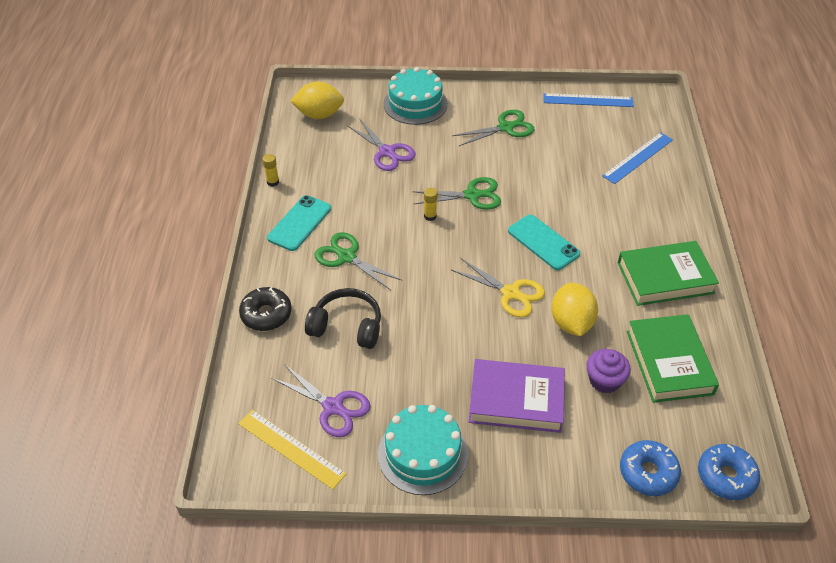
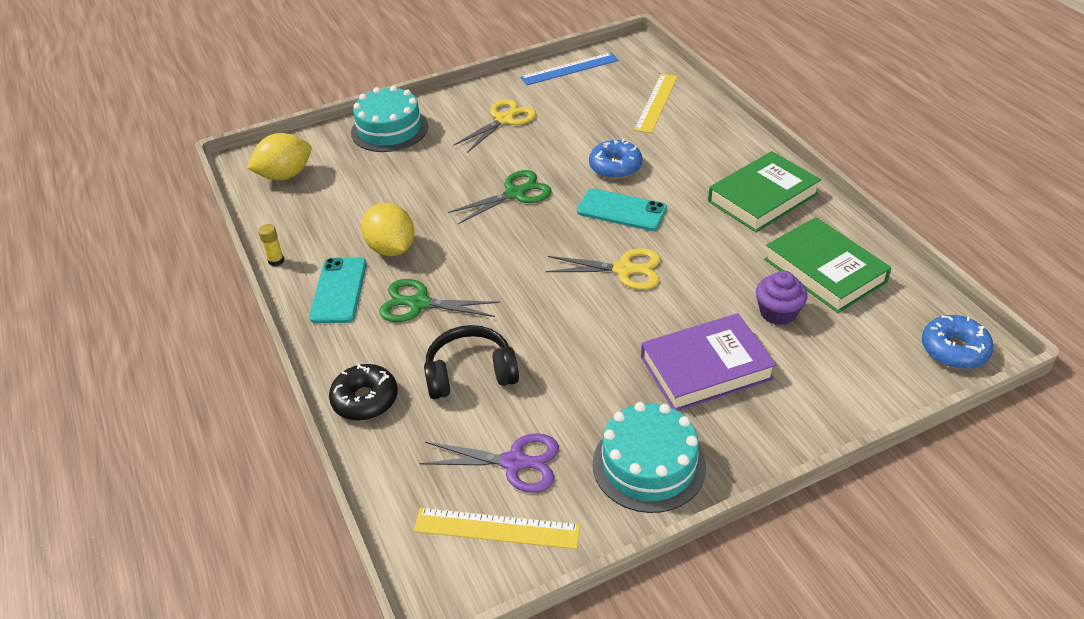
camera: 25 degrees left, 5 degrees down
purple scissors [348,120,415,171] -> none
yellow glue stick [424,188,438,221] -> none
green scissors [452,110,534,146] -> yellow scissors [453,99,536,153]
yellow lemon [551,283,598,336] -> yellow lemon moved to [361,203,414,256]
blue ruler [602,132,673,184] -> yellow ruler [634,74,678,133]
blue donut [620,440,681,496] -> blue donut moved to [589,139,643,179]

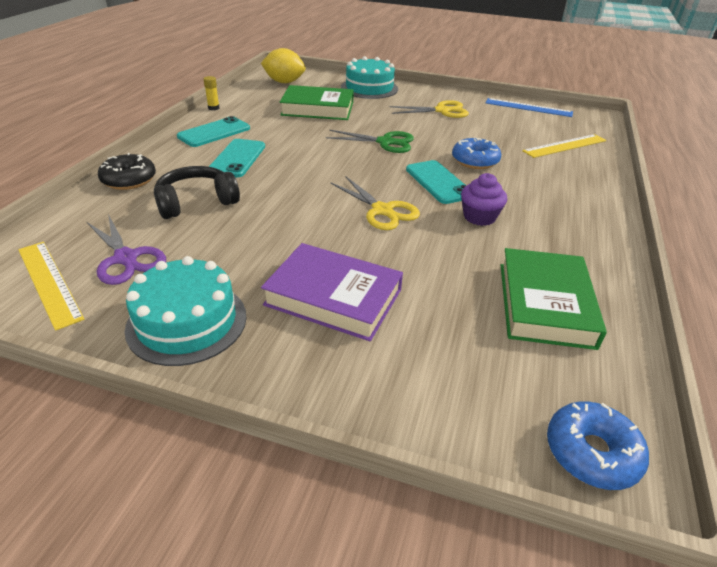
camera: 40 degrees right, 5 degrees down
yellow lemon [361,203,414,256] -> none
green scissors [379,279,500,322] -> turquoise phone [209,139,265,177]
black headphones [424,325,519,399] -> black headphones turned 60 degrees counterclockwise [154,166,240,219]
green book [708,151,821,232] -> green book moved to [280,85,354,120]
purple cupcake [756,271,807,325] -> purple cupcake moved to [461,173,507,226]

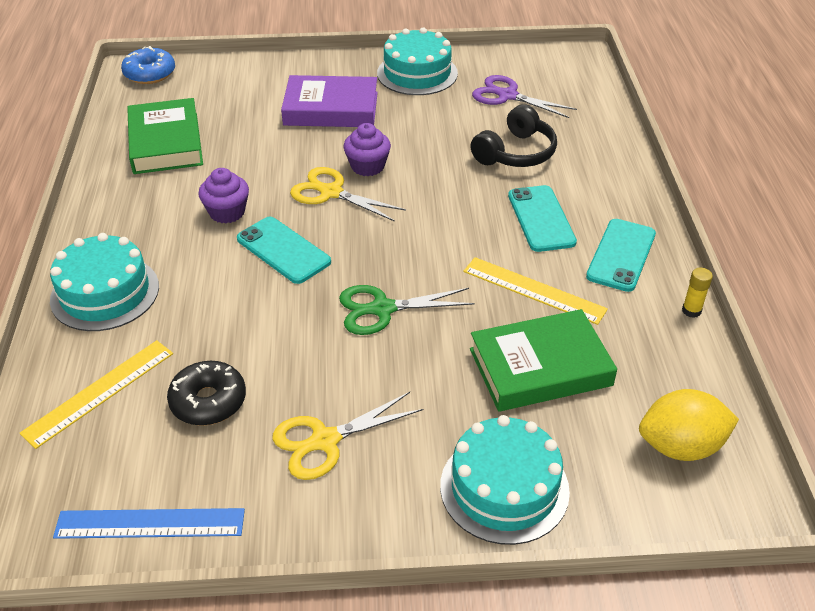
camera: 160 degrees right, 5 degrees up
yellow ruler [18,242,84,331] -> yellow ruler moved to [463,257,608,325]
black donut [98,153,156,190] -> black donut moved to [167,361,246,426]
blue donut [452,138,501,169] -> none
none -> turquoise cake [50,233,159,331]
none -> purple cupcake [344,123,391,176]

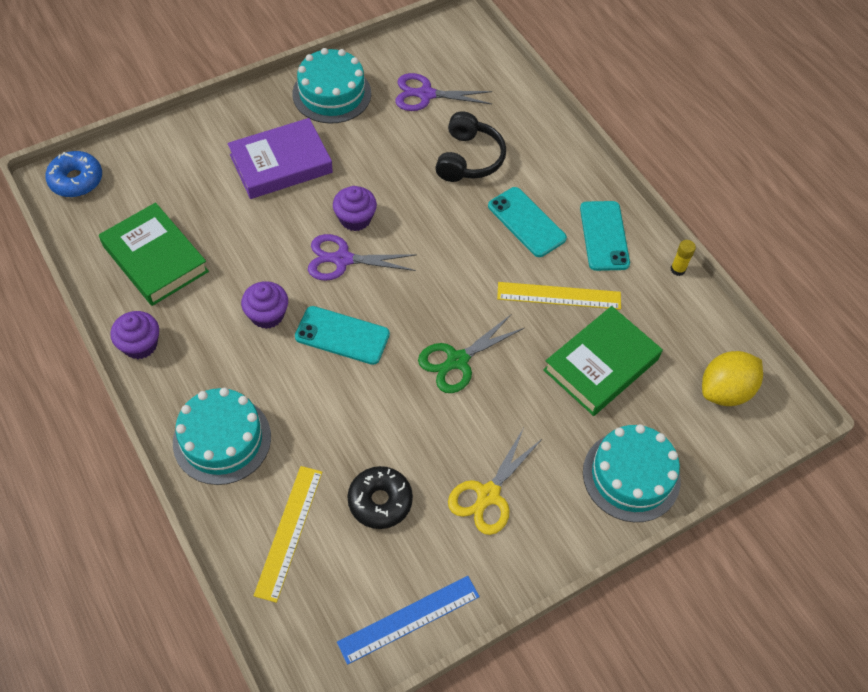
camera: 30 degrees left, 15 degrees up
yellow scissors [290,167,406,222] -> purple scissors [308,234,417,281]
none -> purple cupcake [110,311,159,359]

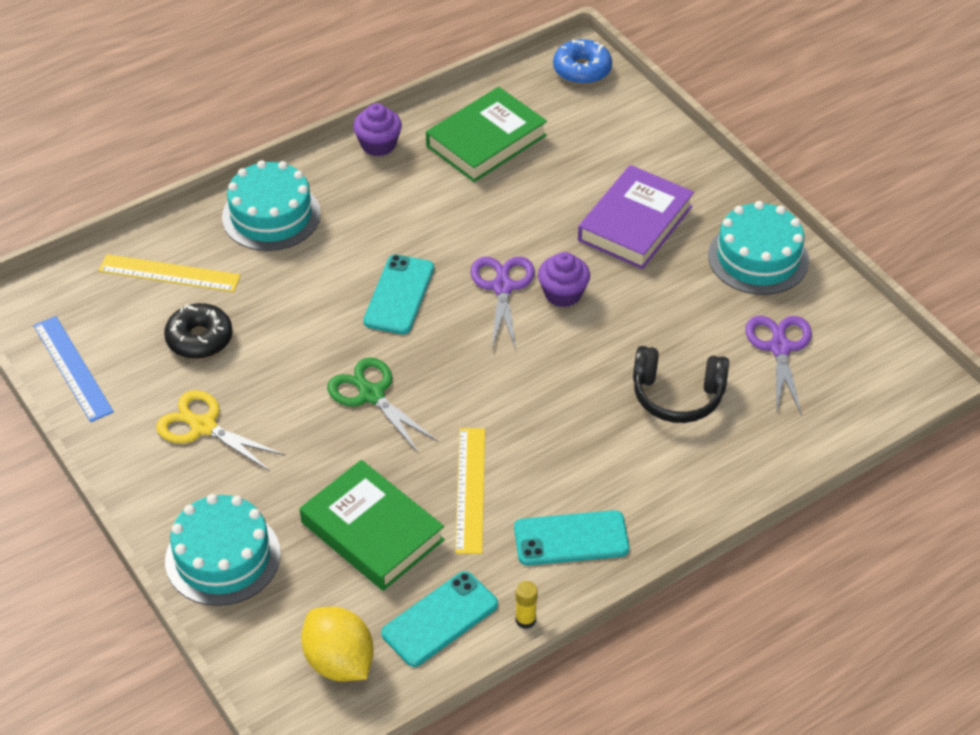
camera: 90 degrees right, 10 degrees down
purple book [227,118,333,199] -> purple book turned 60 degrees clockwise [578,165,694,269]
purple cupcake [241,281,288,329] -> none
turquoise phone [488,187,567,257] -> turquoise phone moved to [381,571,498,667]

